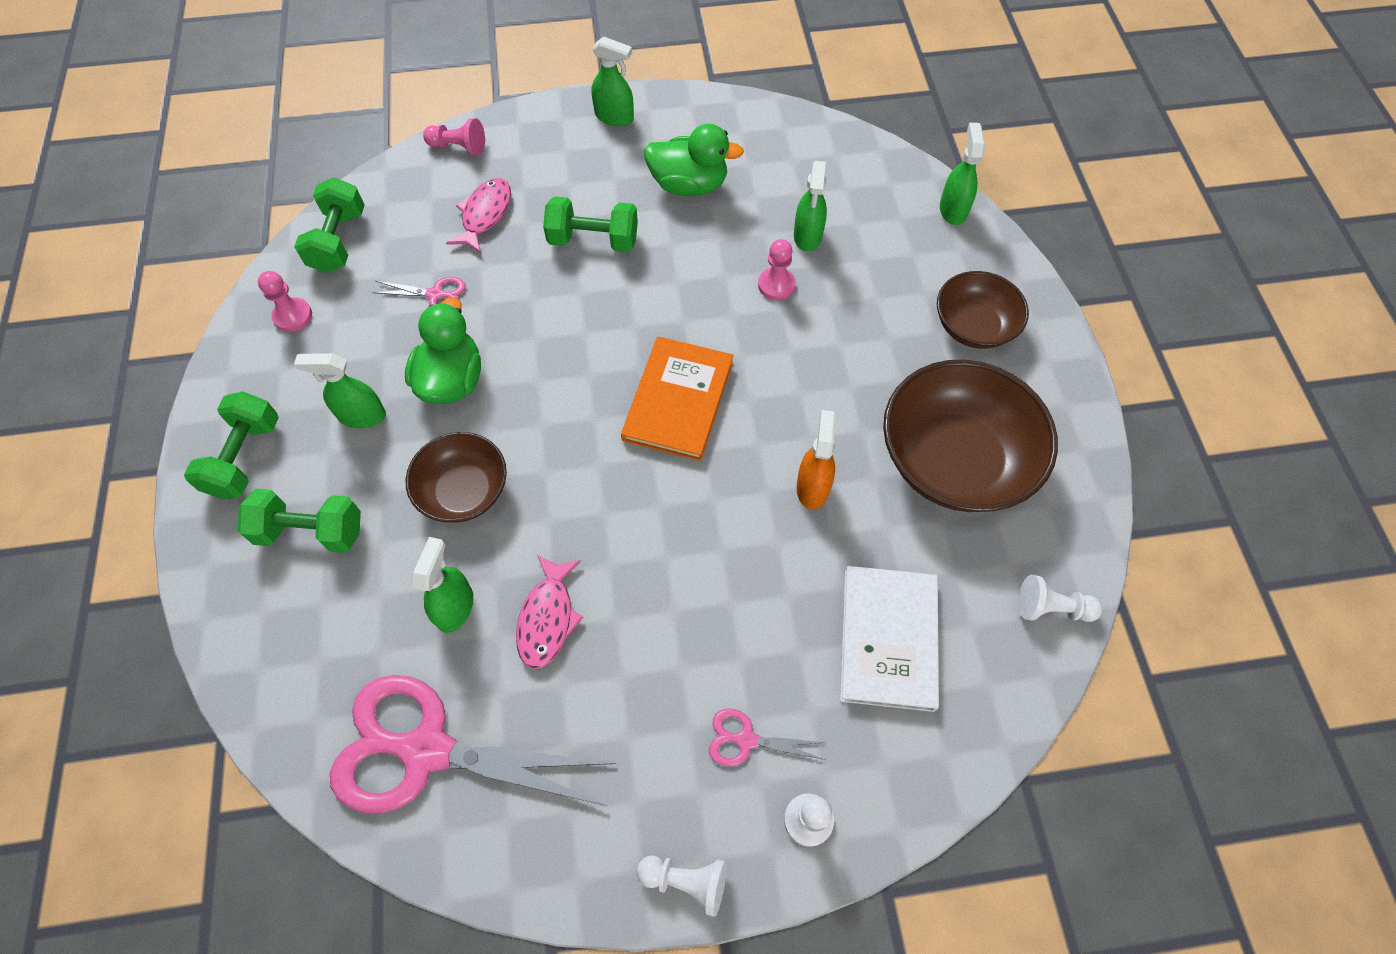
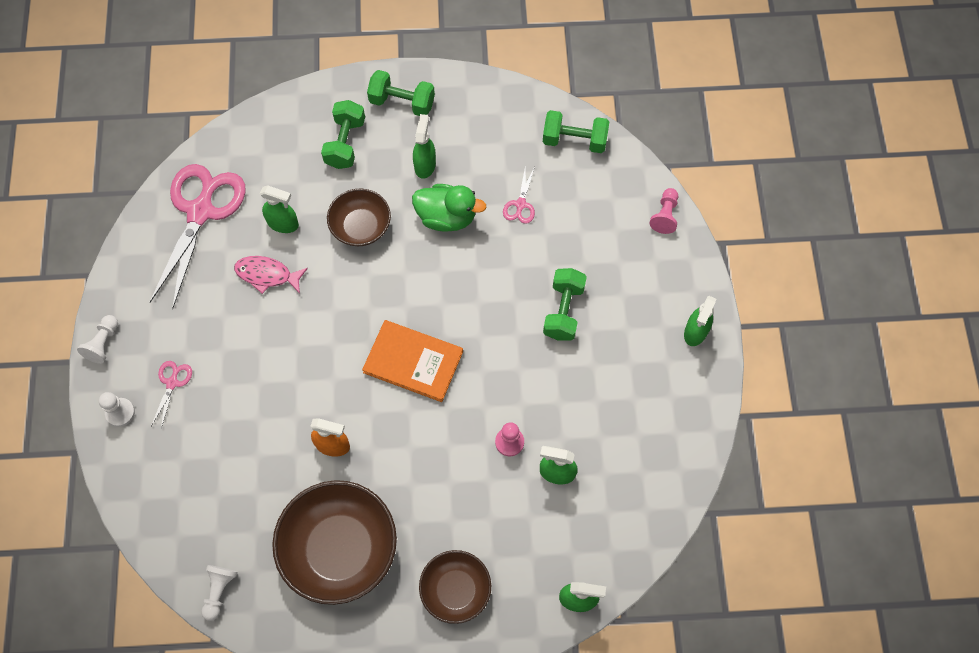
camera: 95 degrees right, 5 degrees up
pink pawn [258,271,312,332] -> none
pink fish [446,178,511,253] -> none
green duck [644,124,744,196] -> none
white book [840,566,939,712] -> none

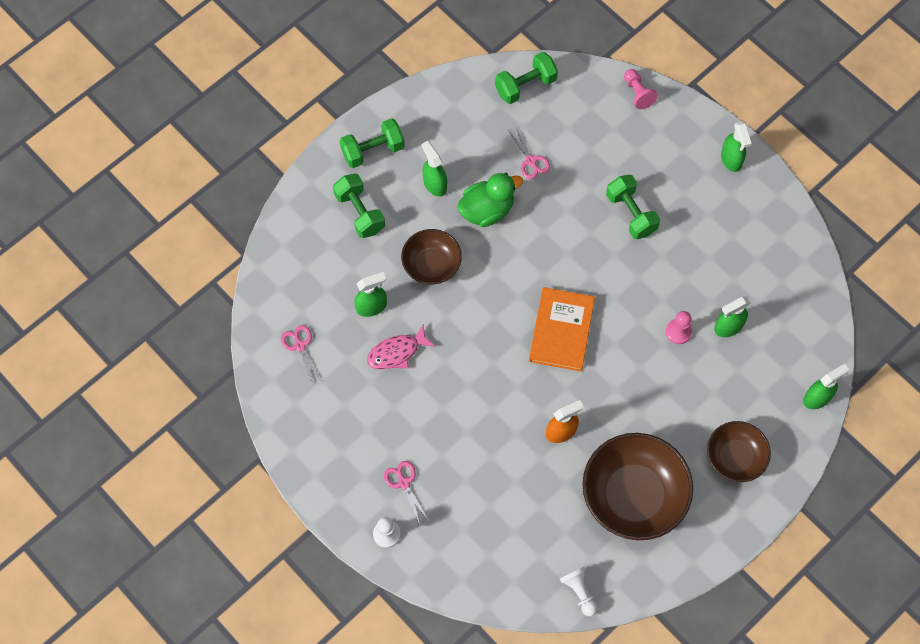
camera: 40 degrees left, 0 degrees up
white pawn [77,315,118,364] -> none
pink scissors [149,164,246,309] -> pink scissors [281,325,322,384], size x0.42
orange book [362,320,463,402] -> orange book turned 60 degrees counterclockwise [529,287,595,372]

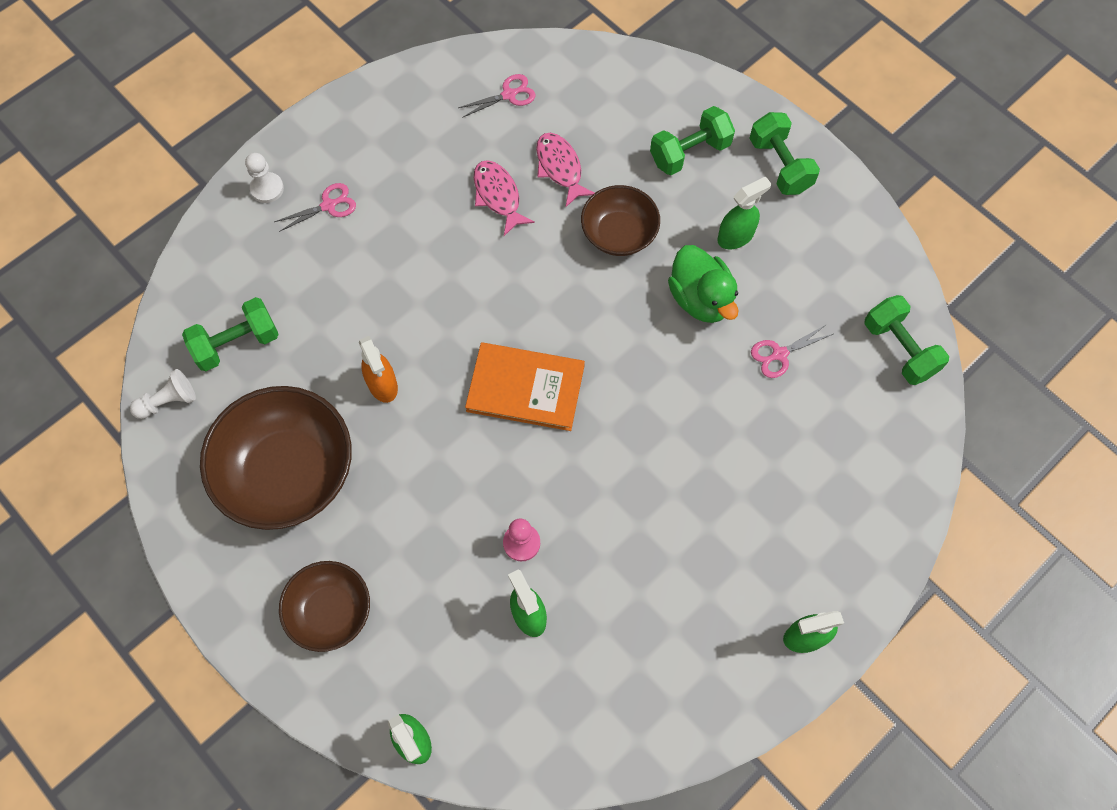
camera: 90 degrees right, 0 degrees up
green spray bottle [354,272,387,317] -> pink fish [536,133,594,207]
green dumbbell [606,175,660,239] -> green dumbbell moved to [182,297,279,371]
pink pawn [624,69,658,109] -> none

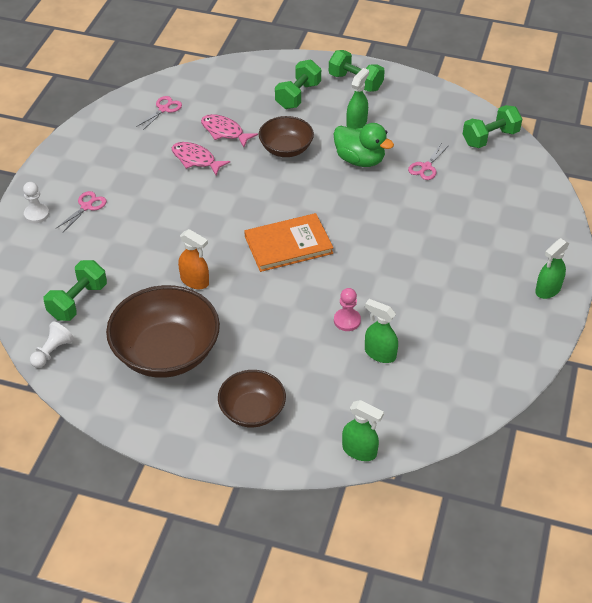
camera: 30 degrees left, 20 degrees down
green dumbbell [864,295,949,385] -> green dumbbell turned 60 degrees counterclockwise [463,105,522,148]

